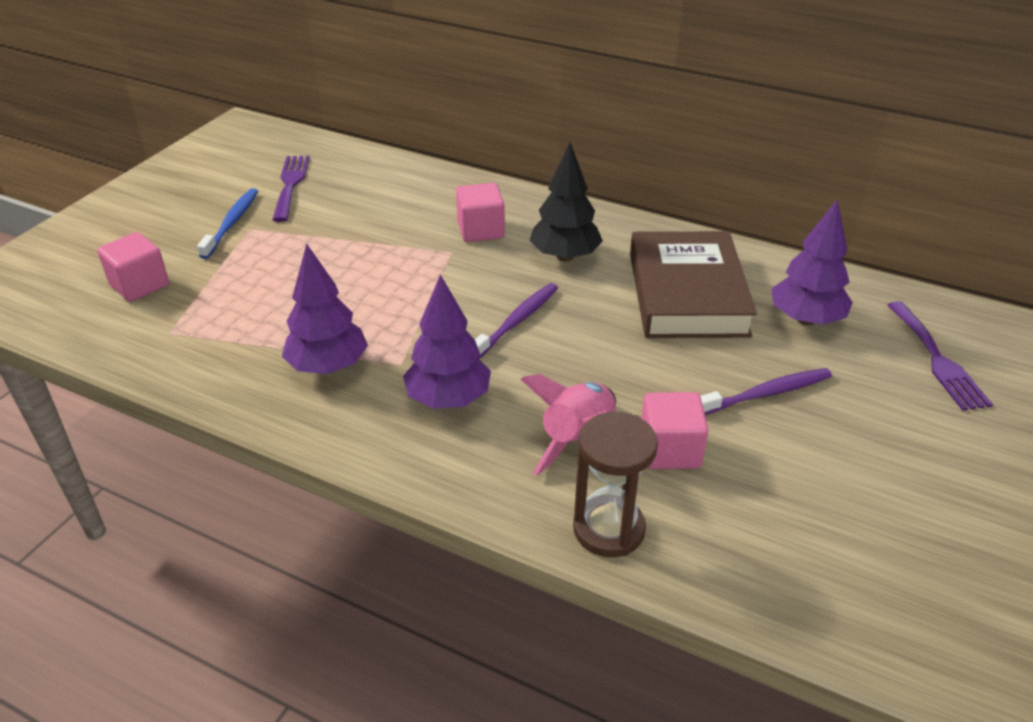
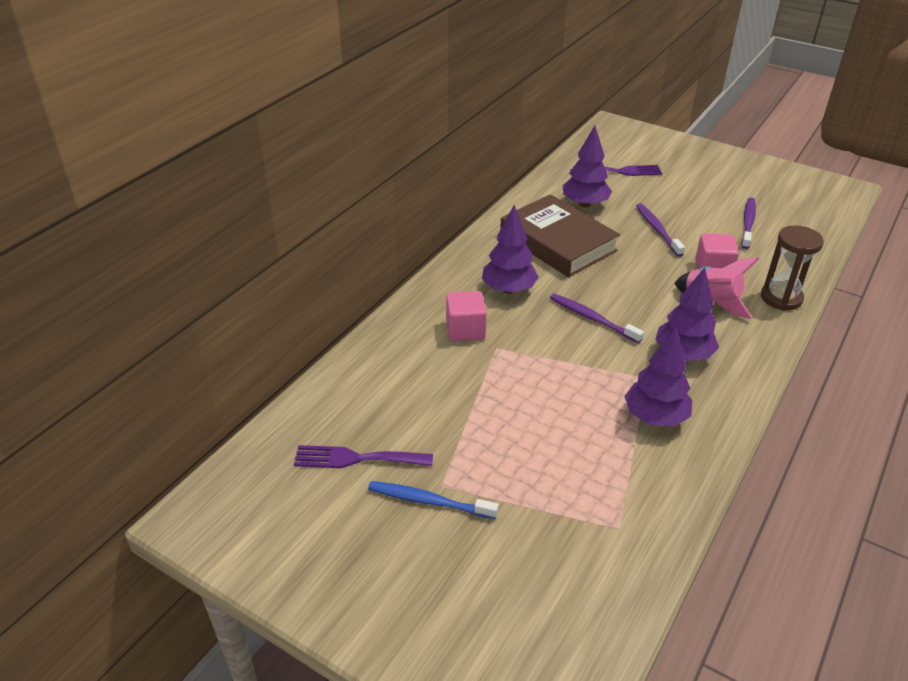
camera: 85 degrees left, 0 degrees up
pink cube [97,232,169,302] -> none
black tree [529,142,603,262] -> purple tree [482,205,539,294]
brown book [630,231,757,338] -> brown book turned 45 degrees clockwise [500,194,620,277]
none -> purple toothbrush [741,198,756,249]

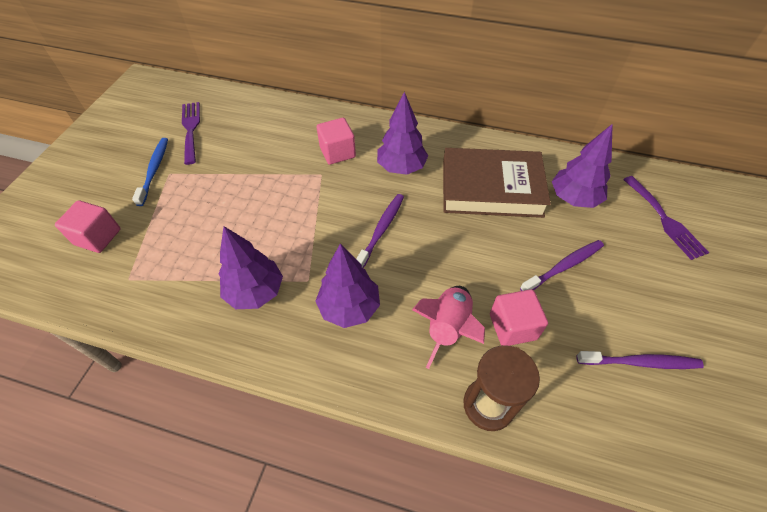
camera: 75 degrees right, 15 degrees up
brown book [500,194,620,277] -> brown book turned 60 degrees clockwise [443,148,551,218]
none -> pink cube [55,200,121,253]

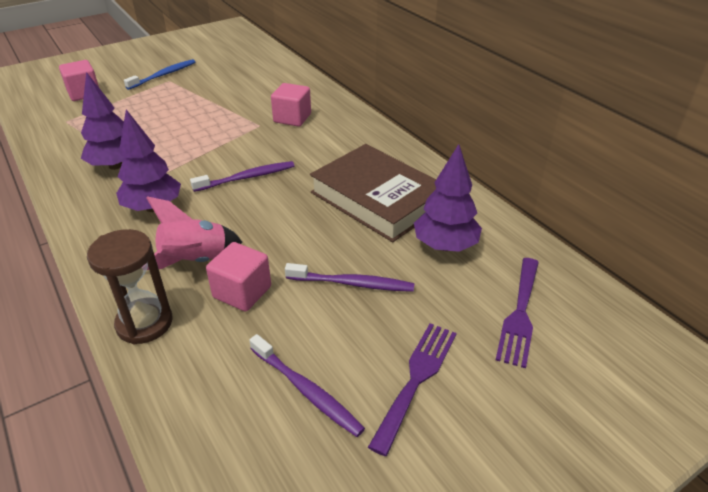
camera: 40 degrees right, 15 degrees down
purple fork [182,102,200,165] -> purple fork moved to [368,323,457,456]
purple tree [377,92,428,175] -> none

